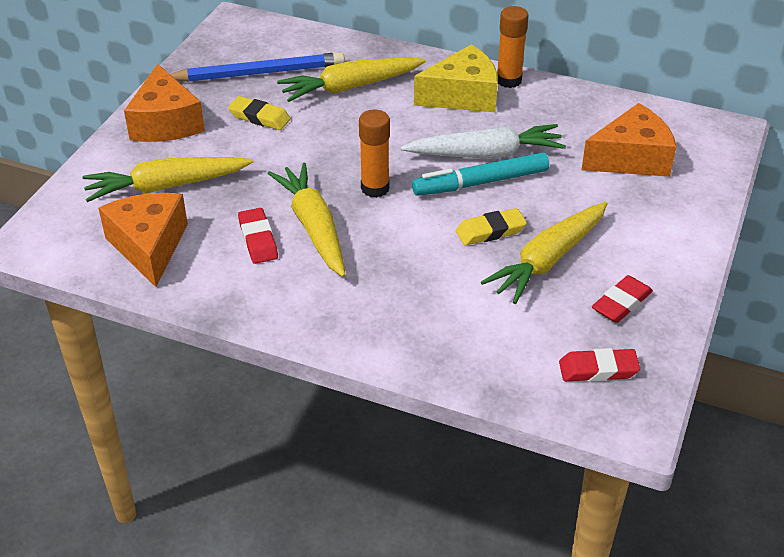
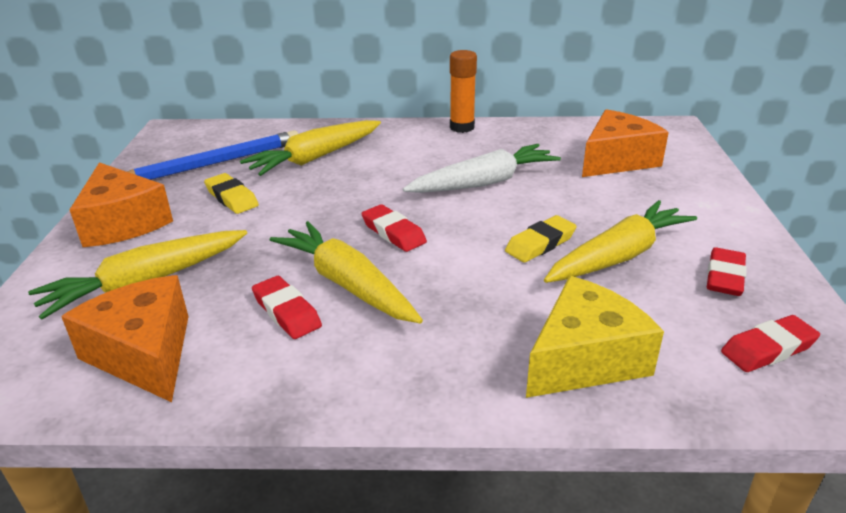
camera: 20 degrees left, 10 degrees down
yellow eraser [228,96,291,130] -> yellow eraser turned 45 degrees clockwise [204,173,259,214]
orange glue stick [359,110,390,198] -> red eraser [361,204,427,252]
turquoise marker [412,152,549,196] -> none
yellow cheese [414,44,498,113] -> yellow cheese moved to [526,276,664,398]
yellow carrot [481,202,607,304] -> yellow carrot turned 150 degrees counterclockwise [544,200,697,283]

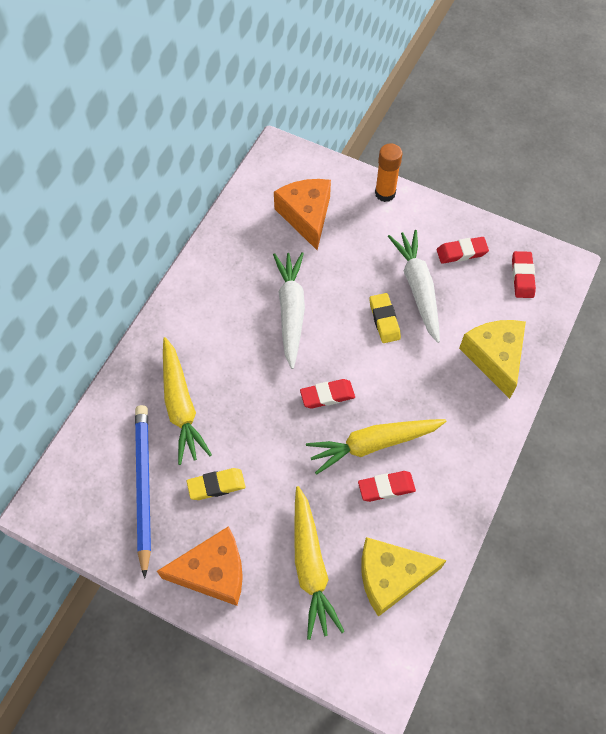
camera: 65 degrees left, 30 degrees up
orange cheese [61,275,188,402] -> yellow cheese [361,537,447,617]
orange glue stick [450,50,477,133] -> orange glue stick moved to [375,143,402,202]
yellow carrot [544,200,697,283] -> white carrot [388,230,440,343]
red eraser [707,247,747,296] -> red eraser turned 60 degrees counterclockwise [437,237,489,264]

